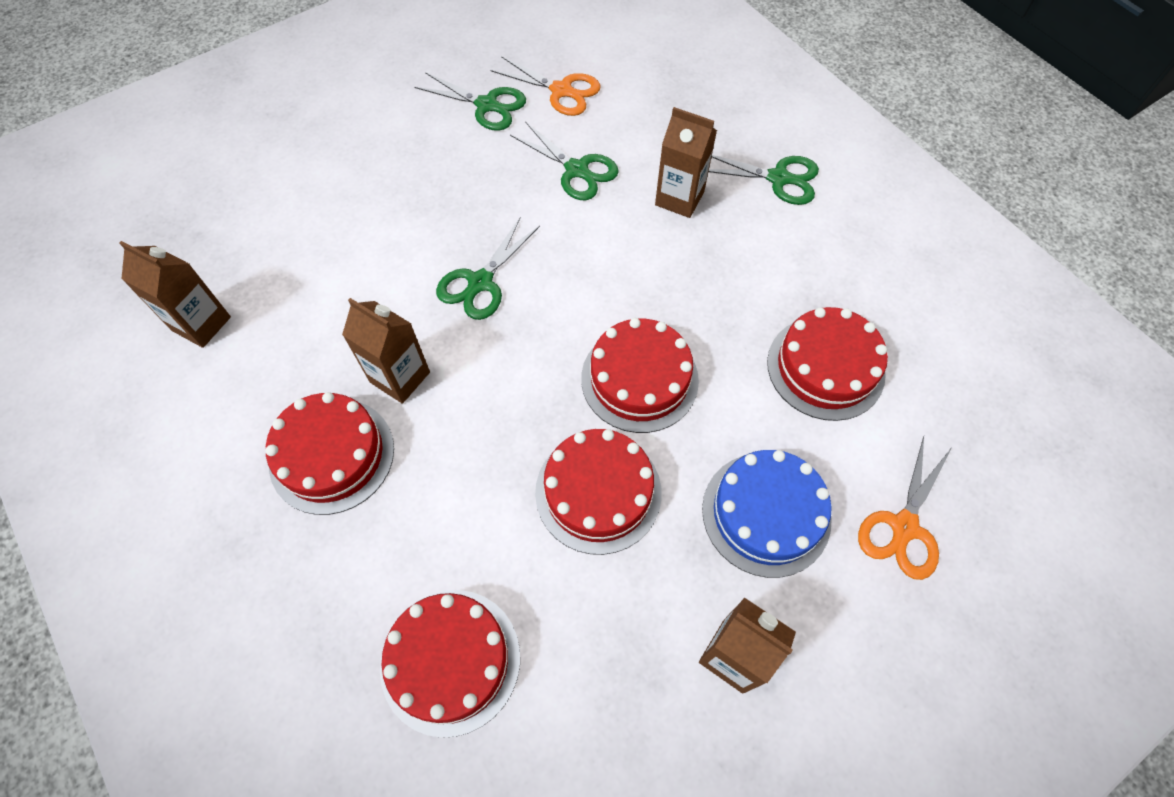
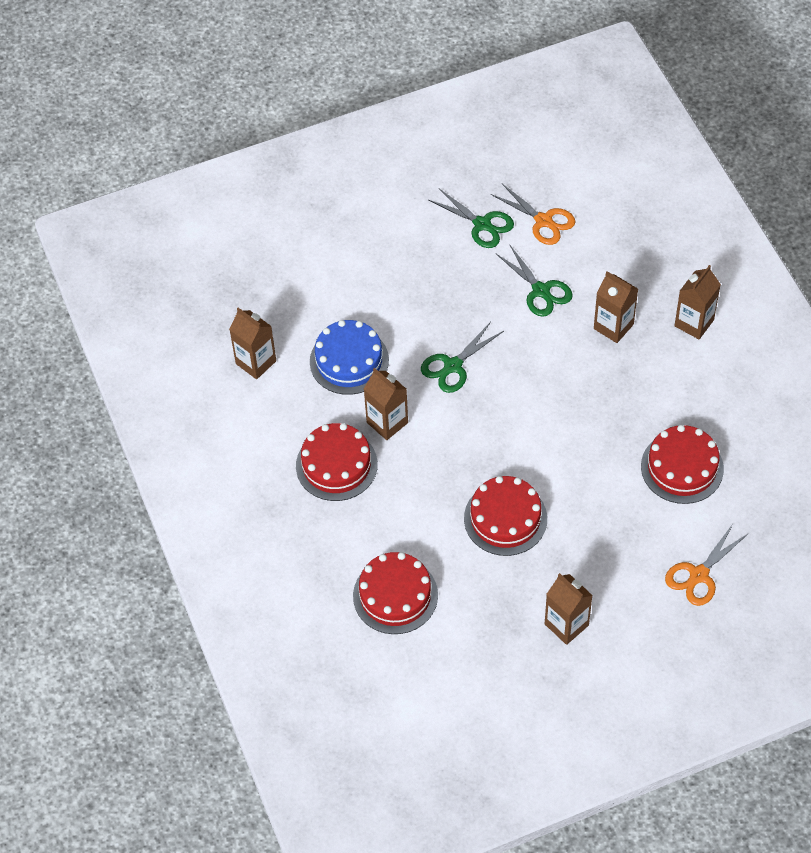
camera: 15 degrees right, 5 degrees down
red cake [581,318,699,433] -> none
blue cake [702,450,832,578] -> blue cake moved to [310,320,389,395]
green scissors [709,155,819,205] -> brown carton [674,265,721,339]

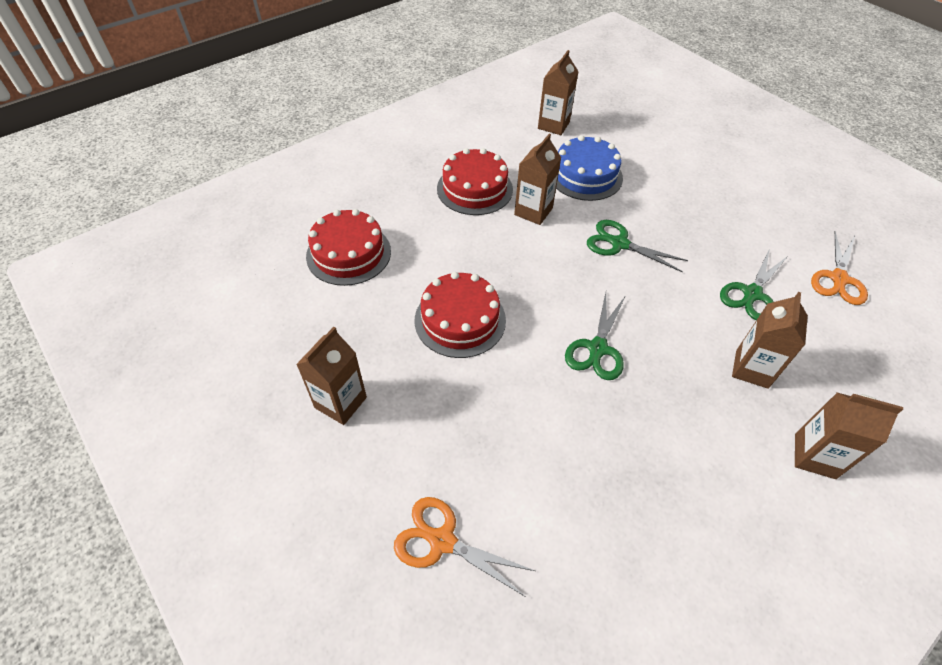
camera: 70 degrees right, 5 degrees down
green scissors [429,188,514,248] -> green scissors moved to [565,293,625,380]
red cake [641,425,724,504] -> none

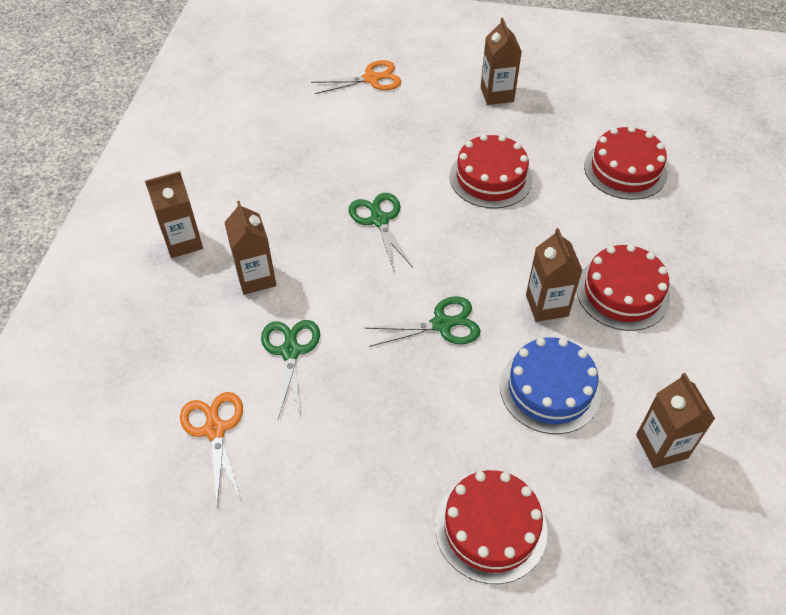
camera: 140 degrees right, 0 degrees up
none -> red cake [435,470,548,584]

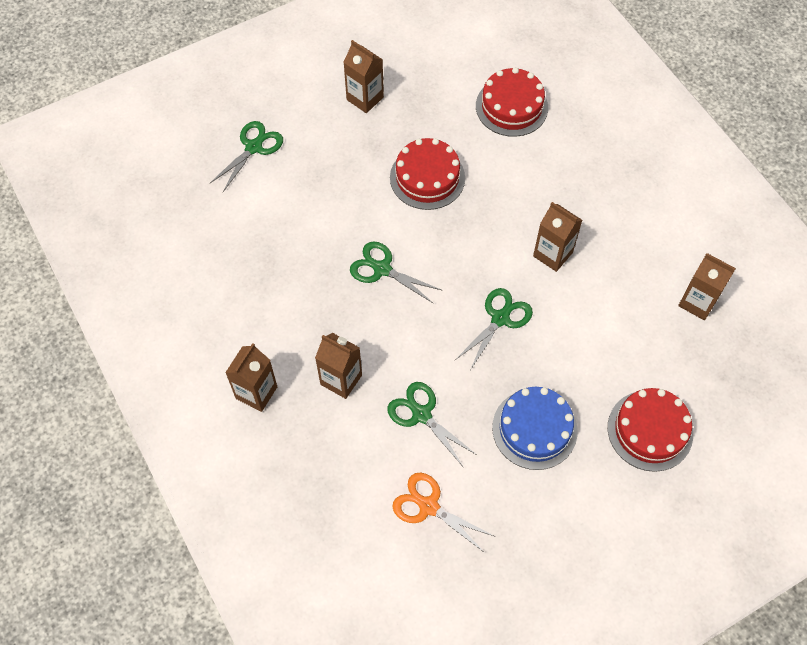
camera: 40 degrees left, 10 degrees up
orange scissors [311,60,401,94] -> green scissors [209,121,283,192]
blue cake [500,337,601,434] -> blue cake moved to [492,387,578,470]
red cake [576,244,670,331] -> none

